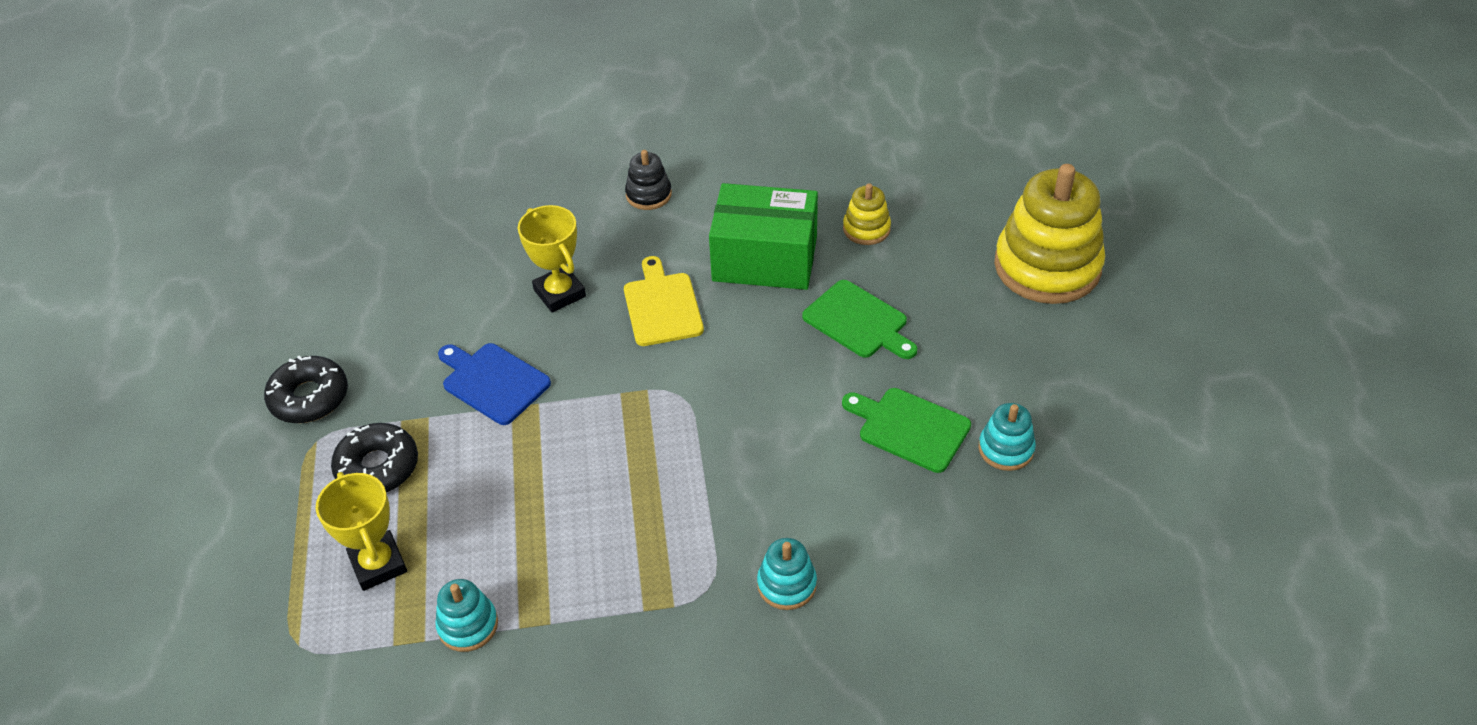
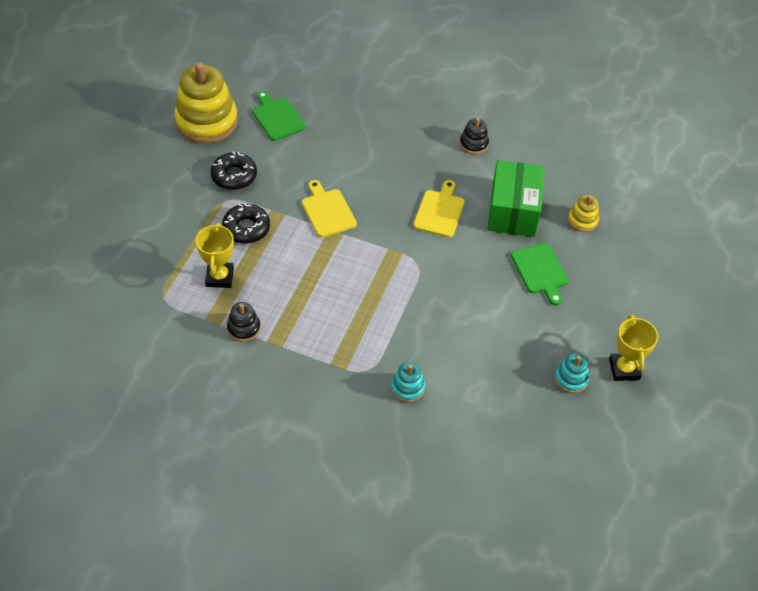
camera: 25 degrees right, 5 degrees up
turquoise stacking toy [435,579,498,652] -> black stacking toy [227,302,260,342]
blue cutting board [438,343,551,425] -> yellow cutting board [302,180,357,238]
yellow trophy [518,205,586,312] -> yellow trophy moved to [609,314,658,381]
green box [709,183,818,290] -> green box turned 60 degrees clockwise [487,160,545,237]
green cutting board [842,388,971,473] -> green cutting board moved to [252,91,306,141]
yellow stacking toy [994,164,1105,304] -> yellow stacking toy moved to [174,62,238,144]

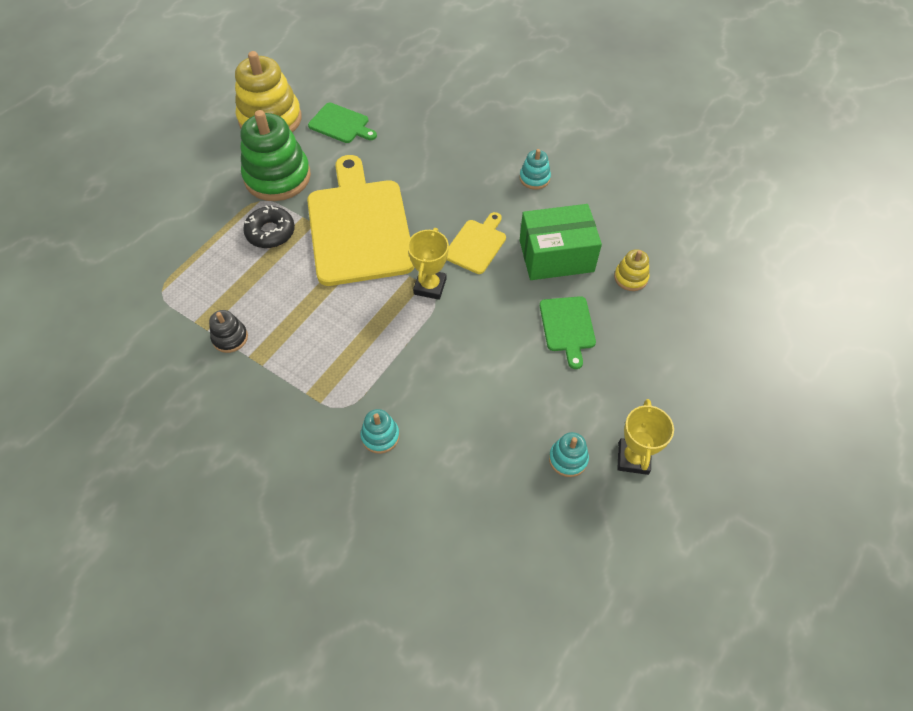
camera: 15 degrees right, 5 degrees up
yellow trophy [196,223,234,288] -> yellow trophy moved to [407,228,449,300]
black donut [211,151,257,190] -> green stacking toy [240,110,311,201]
green cutting board [252,91,306,141] -> green cutting board turned 135 degrees clockwise [308,103,377,143]
yellow cutting board [302,180,357,238] -> yellow cutting board [307,155,414,286], size x2.15
black stacking toy [460,118,489,154] -> turquoise stacking toy [520,149,551,190]
green box [487,160,545,237] -> green box turned 60 degrees clockwise [520,204,602,280]

